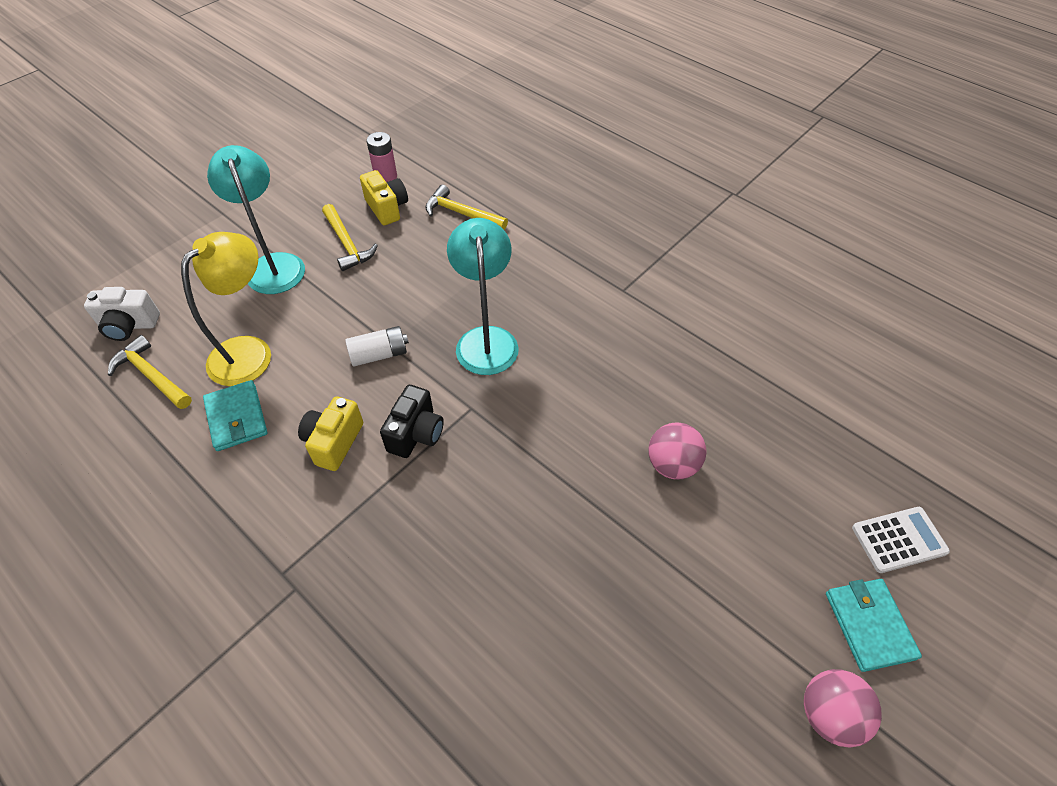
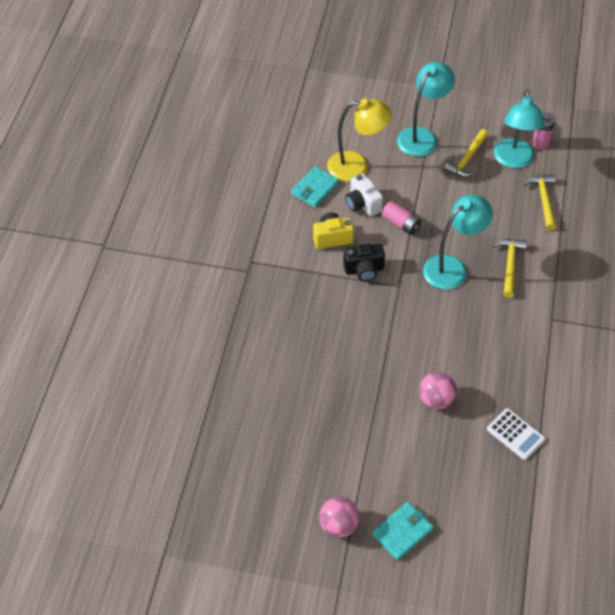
camera: 60 degrees right, 0 degrees up
white camera [84,287,160,341] -> white camera moved to [345,173,383,217]
yellow hammer [108,335,192,409] -> yellow hammer moved to [493,239,527,298]
white battery [345,326,409,366] -> pink battery [381,201,421,235]
yellow camera [360,170,408,225] -> turquoise lamp [494,90,545,168]
white calculator [852,507,950,573] -> white calculator moved to [487,408,546,460]

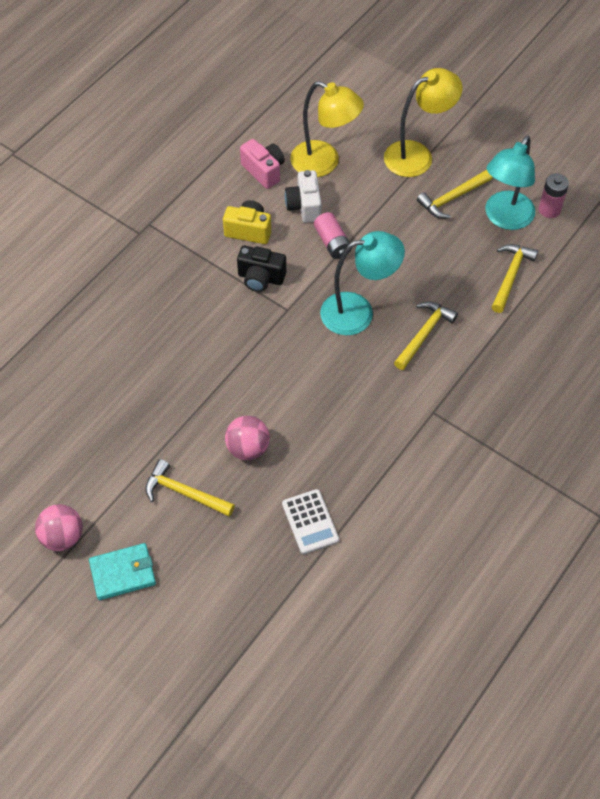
camera: 25 degrees right, 5 degrees up
turquoise wallet [291,166,339,207] -> pink camera [240,139,285,189]
turquoise lamp [397,62,455,156] -> yellow lamp [384,68,462,177]
none -> yellow hammer [145,459,235,517]

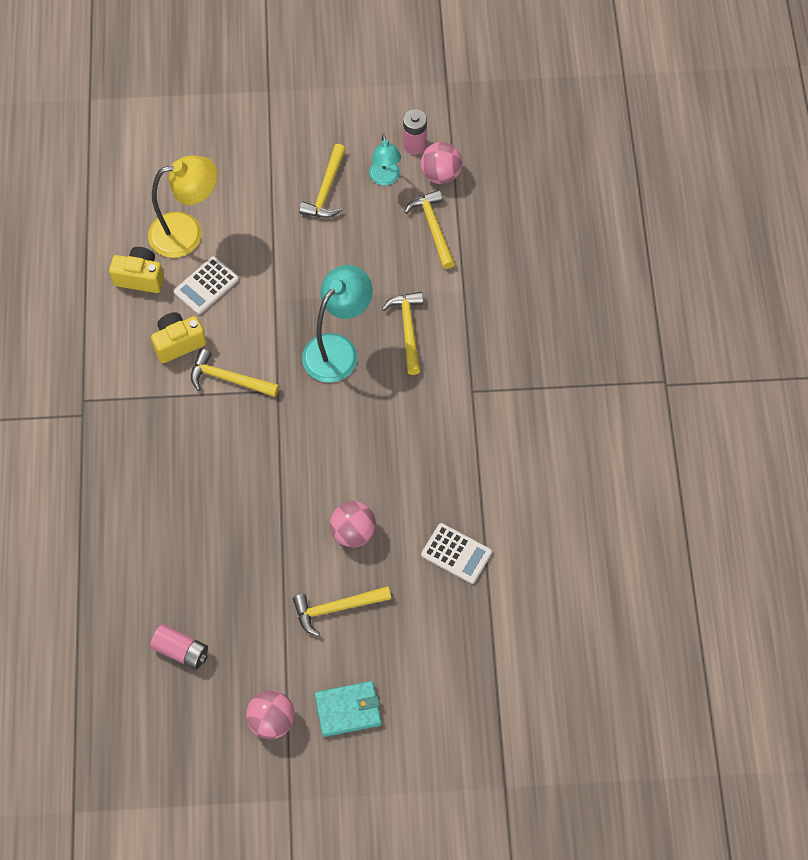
camera: 40 degrees left, 5 degrees up
turquoise wallet [89,543,156,600] -> turquoise wallet turned 45 degrees clockwise [315,681,382,737]
black camera [237,246,286,292] -> yellow hammer [191,349,279,397]
pink camera [240,139,285,189] -> yellow camera [109,247,164,293]
white camera [285,170,321,223] -> white calculator [174,256,239,315]
pink battery [314,212,351,259] -> pink battery moved to [150,624,208,670]
yellow lamp [384,68,462,177] -> none
turquoise lamp [485,136,535,230] -> turquoise lamp [369,134,401,185], size x0.58
none -> pink ball [421,142,462,184]

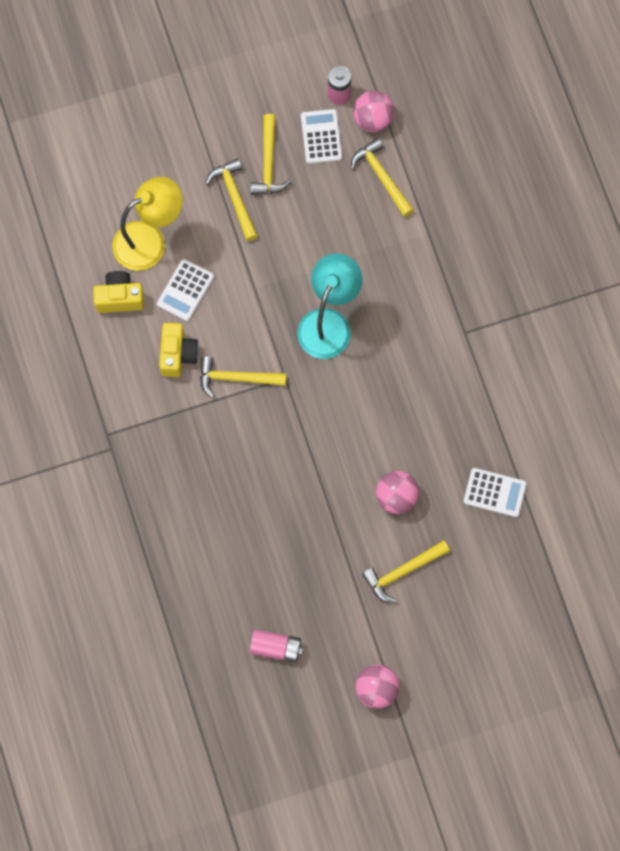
camera: 15 degrees left, 10 degrees up
yellow camera [151,312,206,363] -> yellow camera turned 135 degrees clockwise [159,323,199,377]
turquoise wallet [315,681,382,737] -> none
turquoise lamp [369,134,401,185] -> white calculator [301,109,342,164]
yellow hammer [382,292,423,375] -> yellow hammer moved to [206,158,258,241]

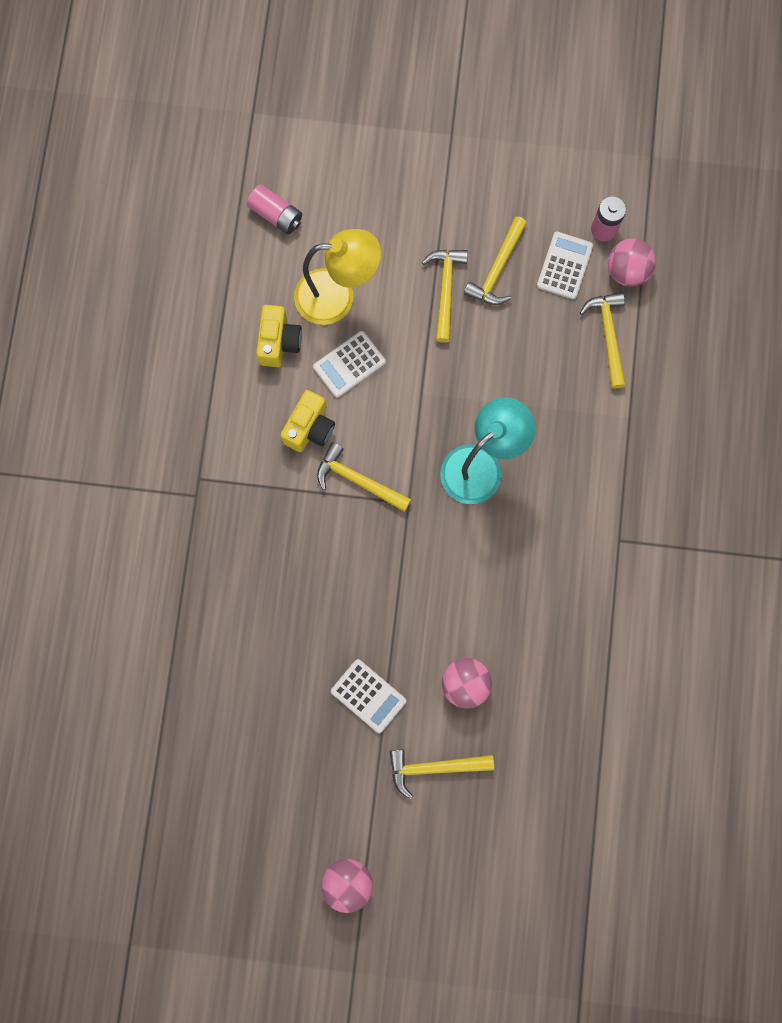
camera: 25 degrees right, 5 degrees up
yellow camera [93,271,144,313] -> yellow camera turned 75 degrees clockwise [256,305,302,367]
pink battery [250,629,303,663] -> pink battery moved to [247,184,302,234]
white calculator [463,468,527,517] -> white calculator moved to [331,659,406,733]

